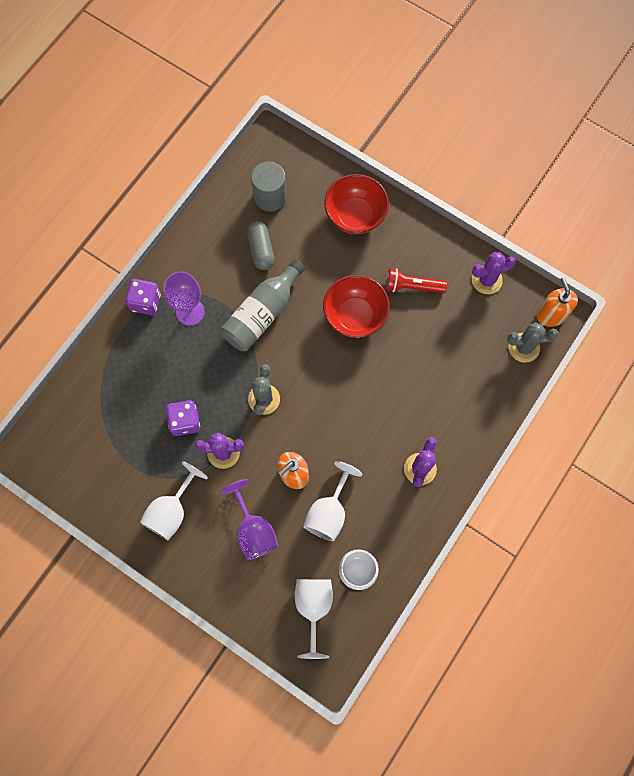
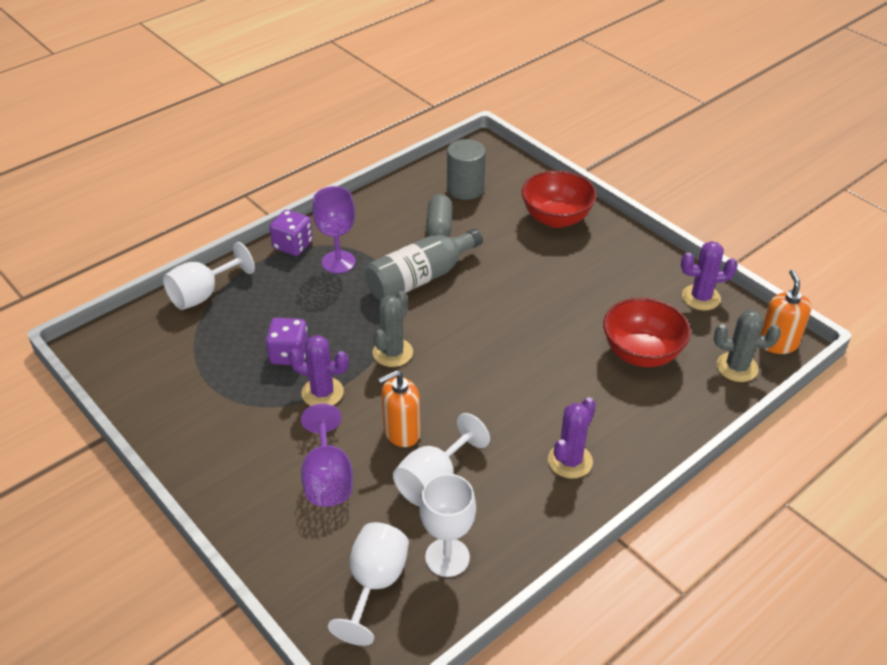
camera: 15 degrees right, 30 degrees down
white goblet [140,461,208,540] -> white goblet moved to [163,242,255,310]
red bowl [323,275,390,338] -> red bowl moved to [603,298,691,367]
red flashlight [386,268,448,293] -> none

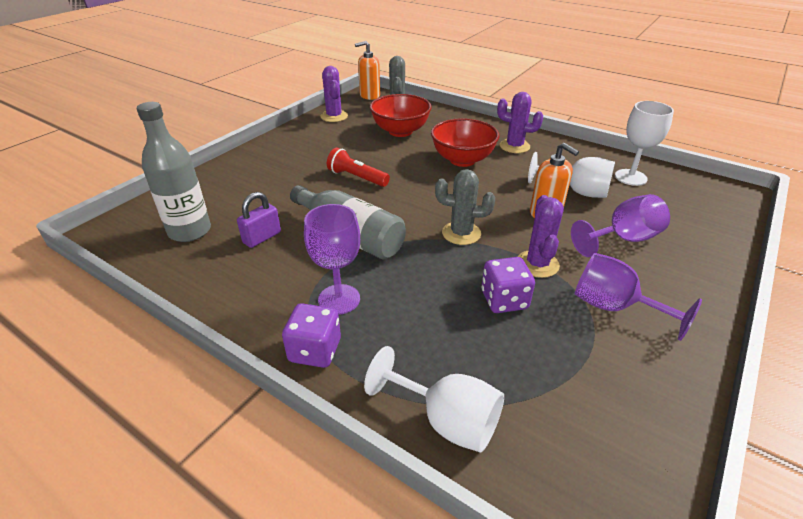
camera: 105 degrees left, 5 degrees down
white goblet [328,522,409,646] -> none
grey capsule [426,194,453,237] -> purple padlock [237,192,281,248]
grey cylinder [447,139,486,200] -> grey bottle [137,102,211,242]
red bowl [521,170,597,228] -> red bowl moved to [431,118,499,167]
none -> red flashlight [327,147,390,187]
none -> purple goblet [575,253,702,341]

